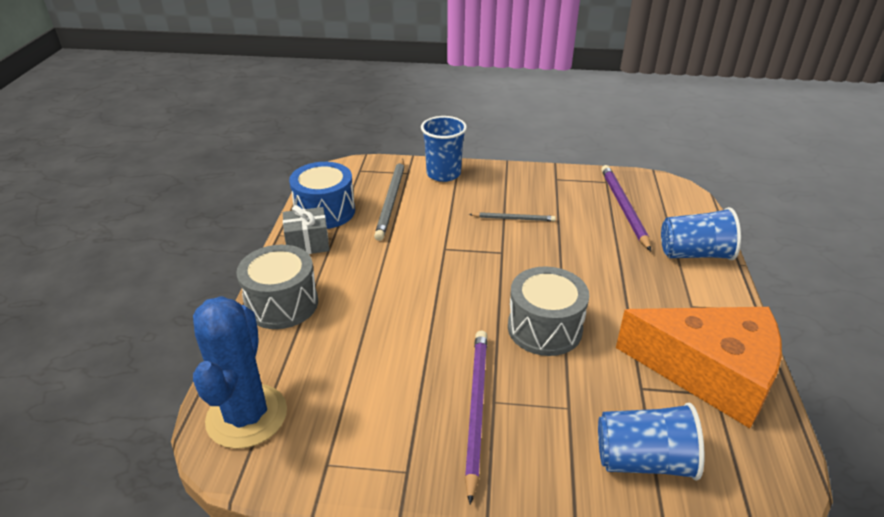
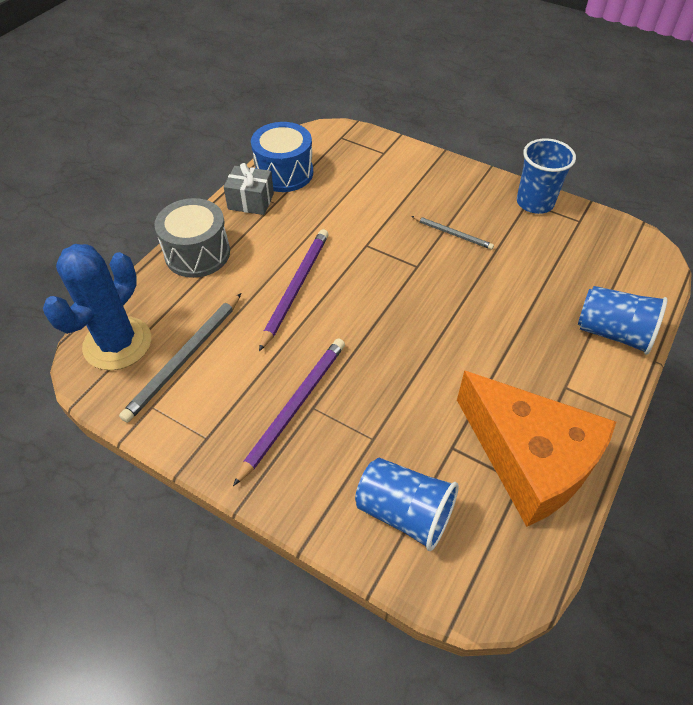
camera: 25 degrees right, 15 degrees up
grey pencil [374,159,404,241] -> grey pencil moved to [119,293,241,423]
blue cup [421,116,467,182] -> blue cup moved to [517,138,576,214]
grey drum [508,267,589,356] -> none
purple pencil [601,165,651,251] -> purple pencil moved to [259,229,329,351]

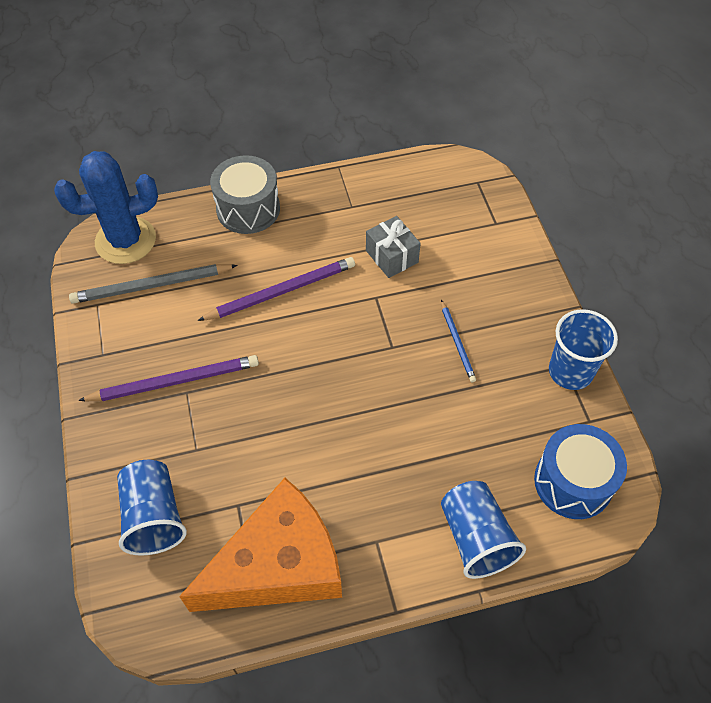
camera: 45 degrees right, 5 degrees up
grey gift [224,163,274,215] -> grey gift moved to [366,216,421,278]
blue drum [251,122,313,192] -> blue drum moved to [534,424,627,519]
grey pencil [411,216,494,250] -> blue pencil [441,300,476,382]
orange cheese [457,370,616,527] -> orange cheese turned 120 degrees counterclockwise [179,478,342,612]

